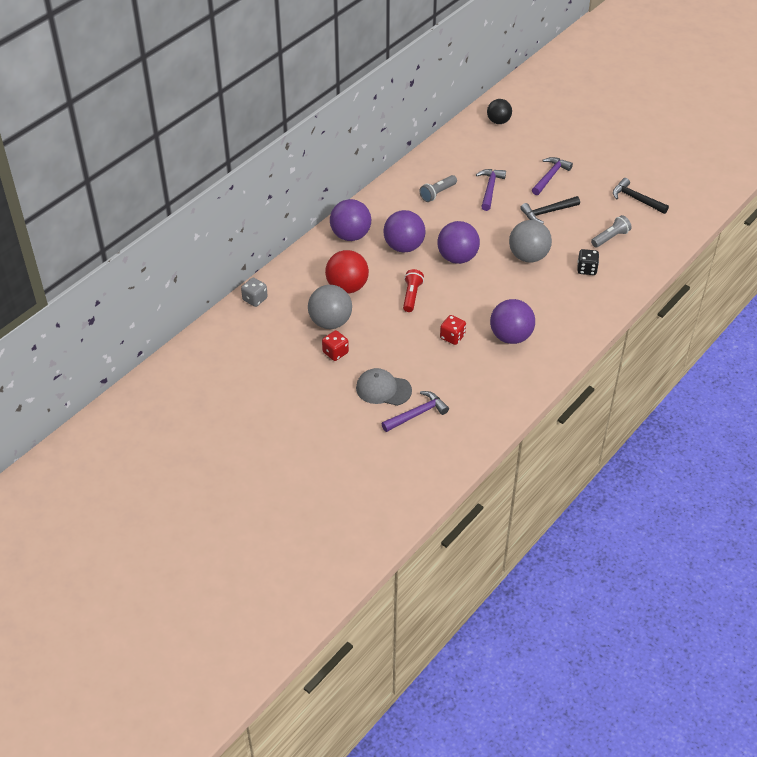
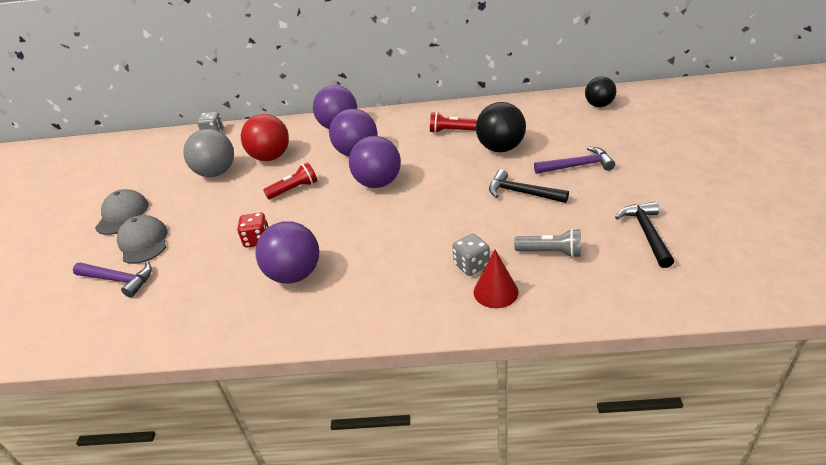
camera: 55 degrees right, 10 degrees down
red dice [322,330,349,361] -> none
grey flashlight [419,175,457,202] -> red flashlight [430,112,477,133]
purple hammer [476,169,506,211] -> black ball [476,102,526,152]
grey ball [509,220,552,262] -> none
black dice [577,249,599,275] -> grey dice [452,234,490,276]
none -> grey cap [95,189,149,235]
none -> red cone [473,250,519,308]

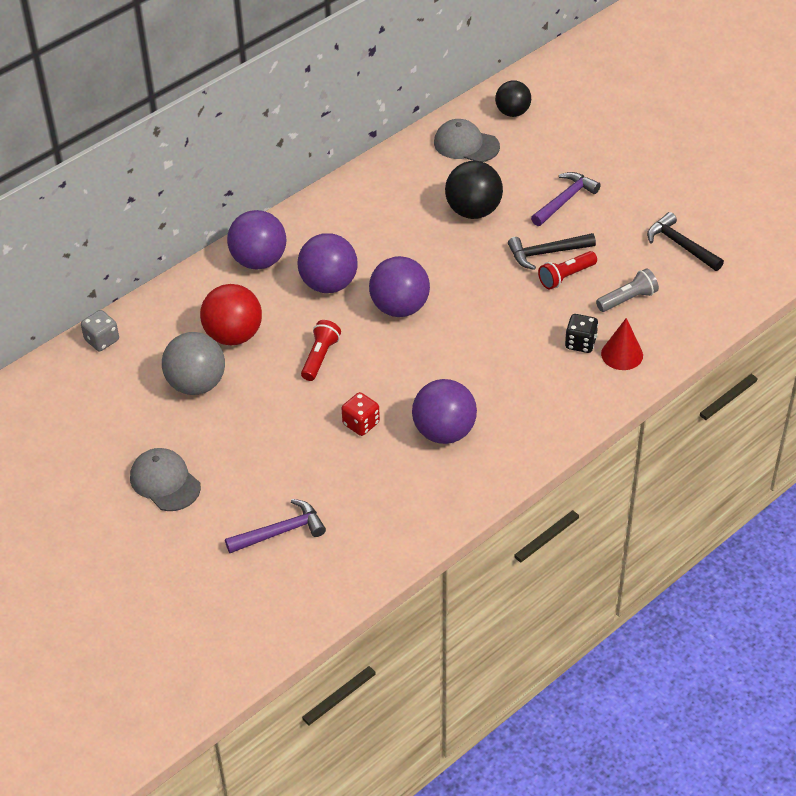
camera: 45 degrees left, 10 degrees up
grey cap [117,215,168,264] -> grey cap moved to [434,119,500,162]
red flashlight [430,112,477,133] -> red flashlight moved to [538,251,597,290]
grey dice [452,234,490,276] -> black dice [565,314,598,353]

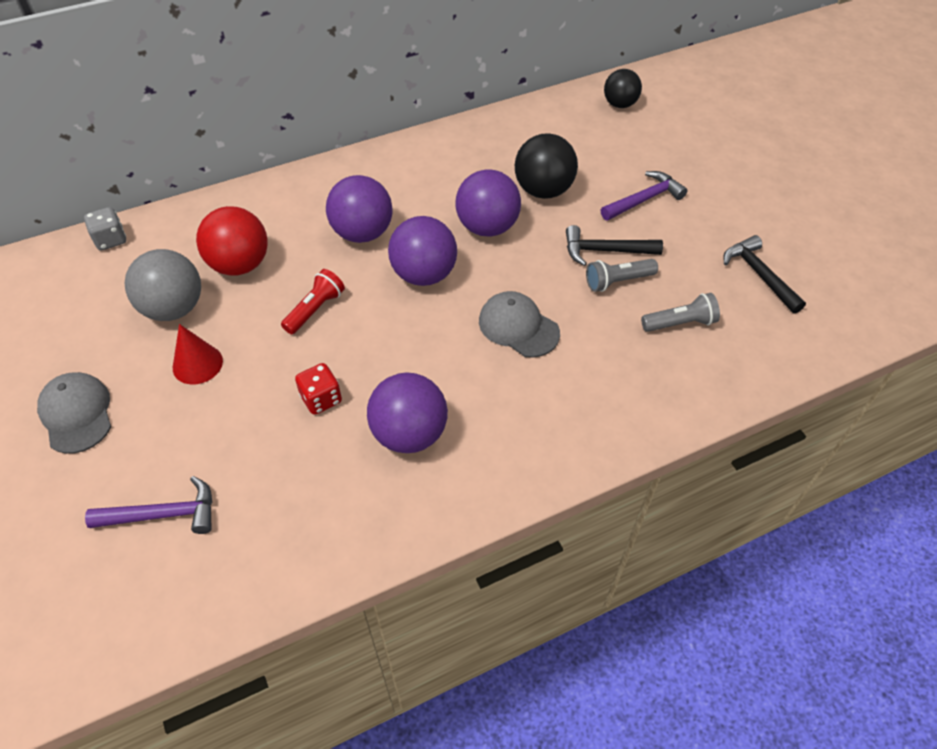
camera: 15 degrees right, 5 degrees up
purple ball [227,210,286,270] -> purple ball moved to [455,169,521,237]
grey cap [434,119,500,162] -> grey cap moved to [479,291,560,358]
red flashlight [538,251,597,290] -> grey flashlight [586,259,658,292]
black dice [565,314,598,353] -> none
red cone [601,318,643,370] -> red cone moved to [173,324,223,384]

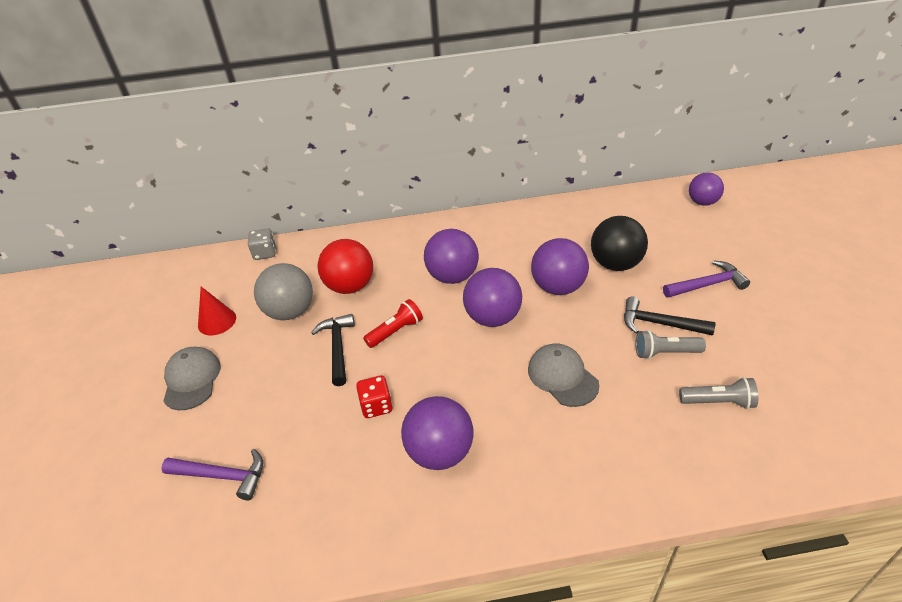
camera: 20 degrees right, 10 degrees down
red cone [173,324,223,384] -> red cone moved to [198,287,236,335]
black ball [604,69,642,108] -> purple ball [689,172,724,206]
black hammer [723,235,806,314] -> black hammer moved to [311,314,355,386]

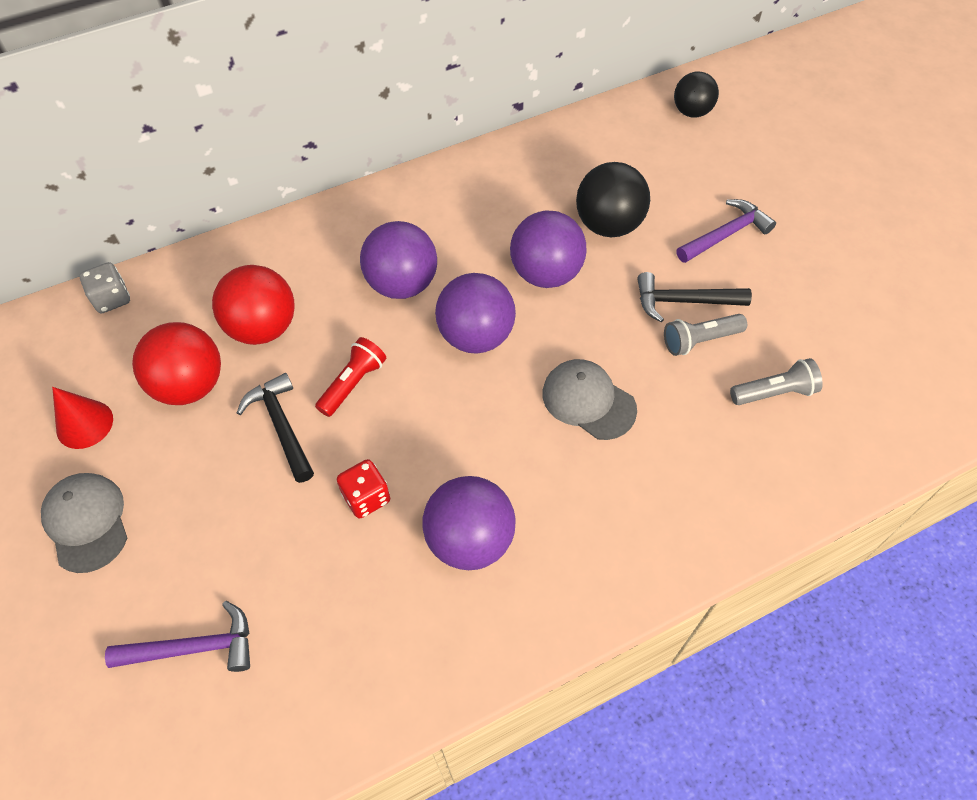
camera: 20 degrees left, 15 degrees up
grey ball [254,263,313,320] -> red ball [132,322,221,405]
purple ball [689,172,724,206] -> black ball [674,72,719,118]

